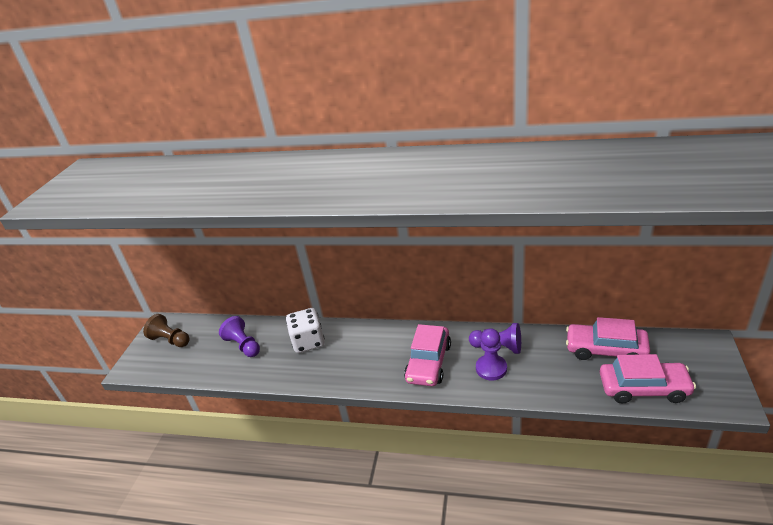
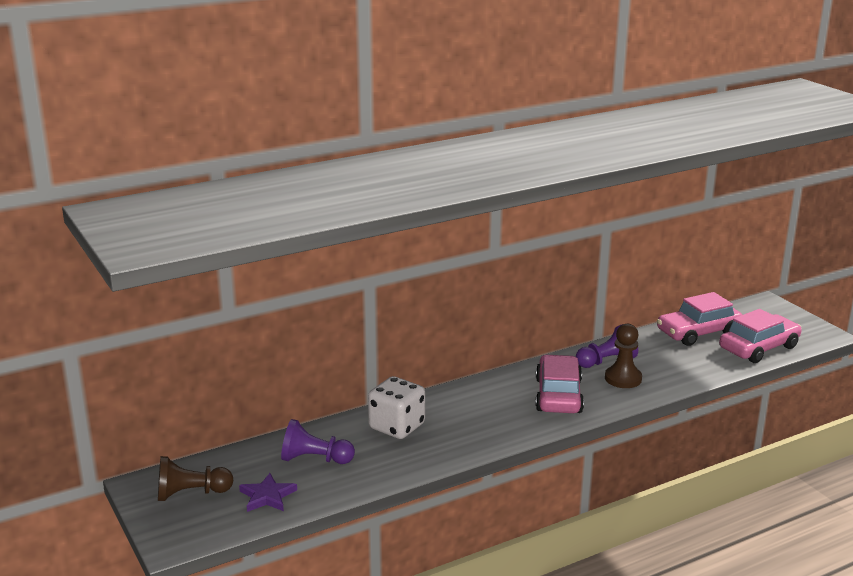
camera: 45 degrees left, 10 degrees down
pink car [404,324,451,386] -> pink car turned 150 degrees counterclockwise [536,355,584,413]
purple pawn [476,328,507,380] -> brown pawn [605,324,642,388]
none -> purple star [239,473,297,512]

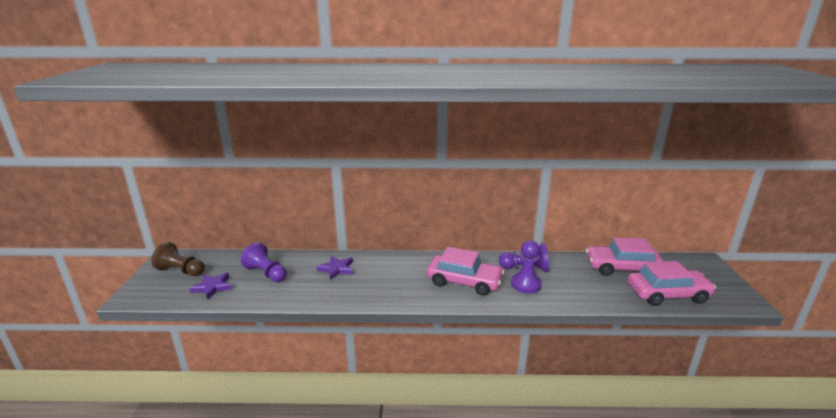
camera: 30 degrees right, 0 degrees up
white dice [368,376,425,439] -> purple star [317,256,353,280]
pink car [536,355,584,413] -> pink car turned 75 degrees clockwise [427,247,505,296]
brown pawn [605,324,642,388] -> purple pawn [511,240,542,293]

